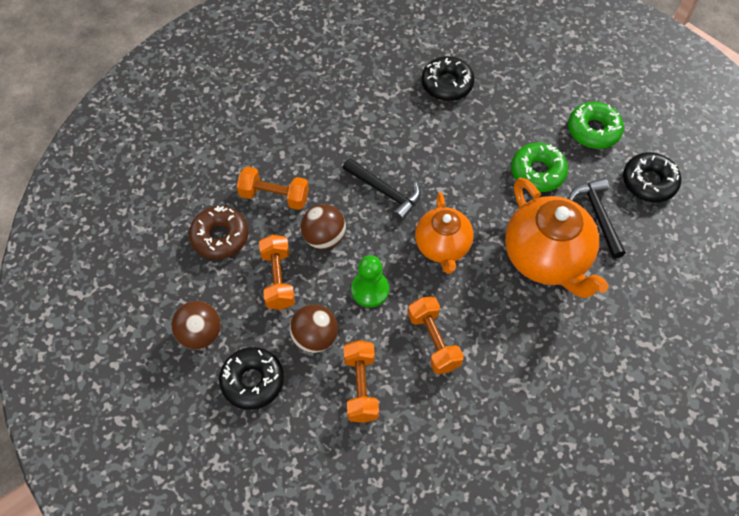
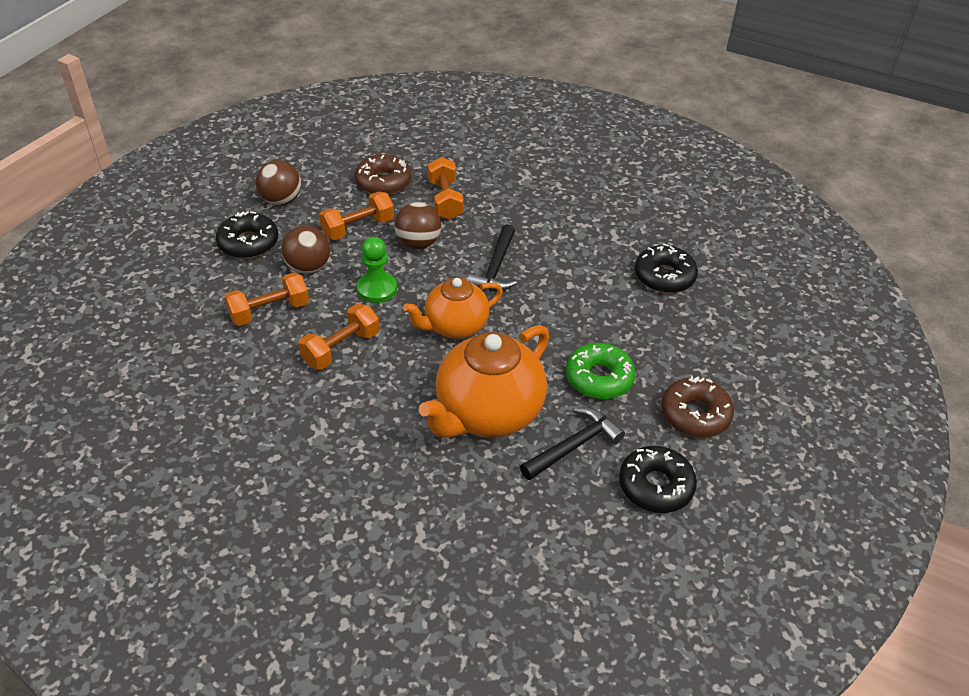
camera: 65 degrees right, 15 degrees down
green donut [568,102,624,149] -> brown donut [661,376,734,437]

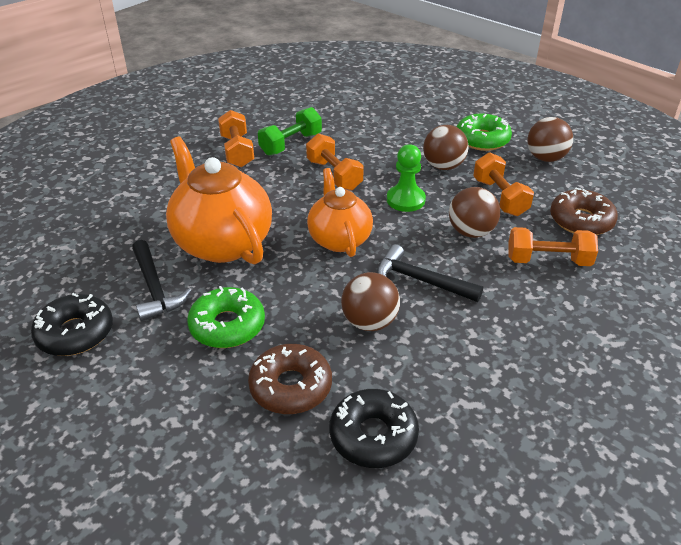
camera: 105 degrees right, 5 degrees down
black donut [216,211,278,259] -> green donut [457,114,512,151]
orange dumbbell [224,272,309,326] -> orange dumbbell moved to [218,110,254,168]
brown donut [661,376,734,437] -> brown donut moved to [248,344,332,414]
none -> green dumbbell [258,107,322,156]
none -> brown ball [341,272,400,331]

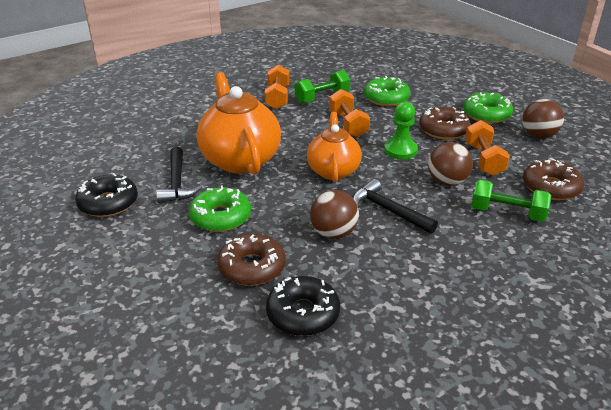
camera: 15 degrees right, 5 degrees down
brown ball [423,125,469,170] -> brown donut [419,107,471,140]
orange dumbbell [508,227,598,266] -> green dumbbell [471,179,551,222]
none -> green donut [364,76,410,106]

